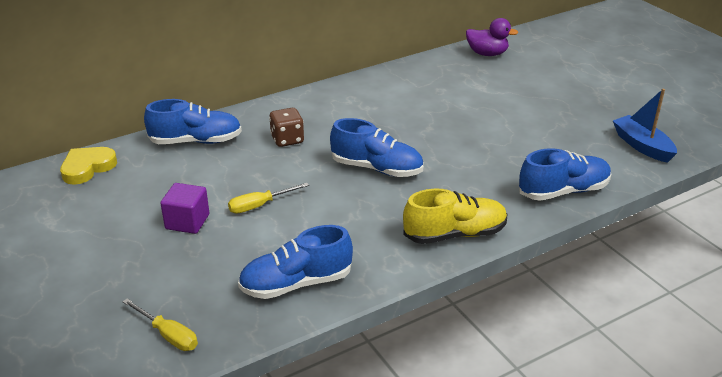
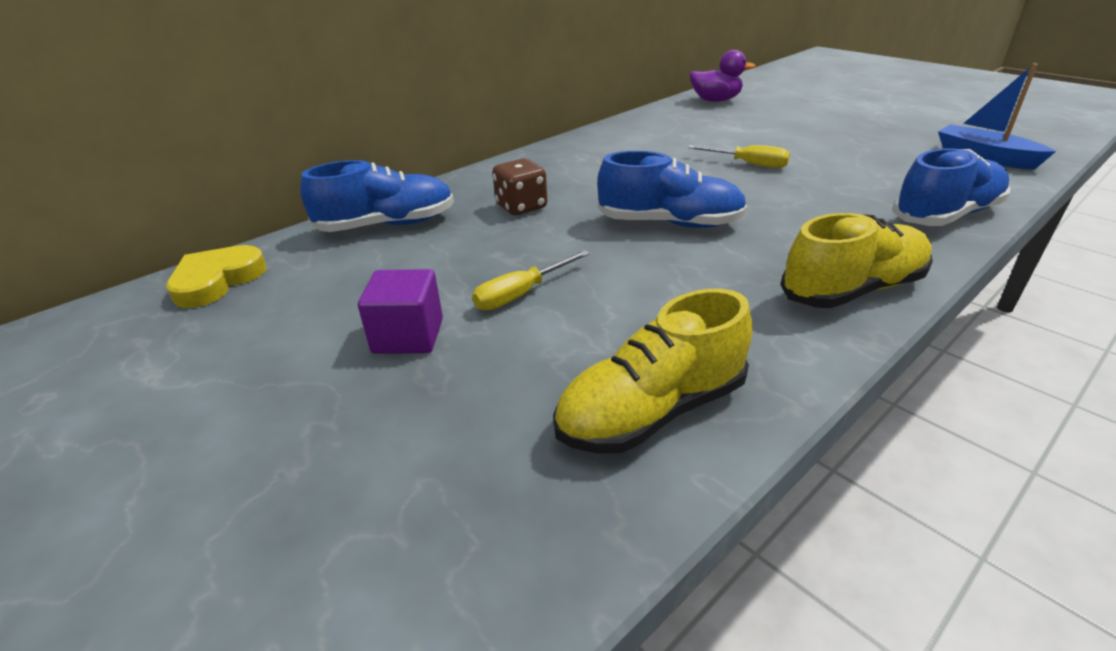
camera: 10 degrees left, 0 degrees up
yellow screwdriver [123,298,198,351] -> yellow screwdriver moved to [688,145,790,168]
blue shoe [238,225,353,299] -> yellow shoe [553,288,753,454]

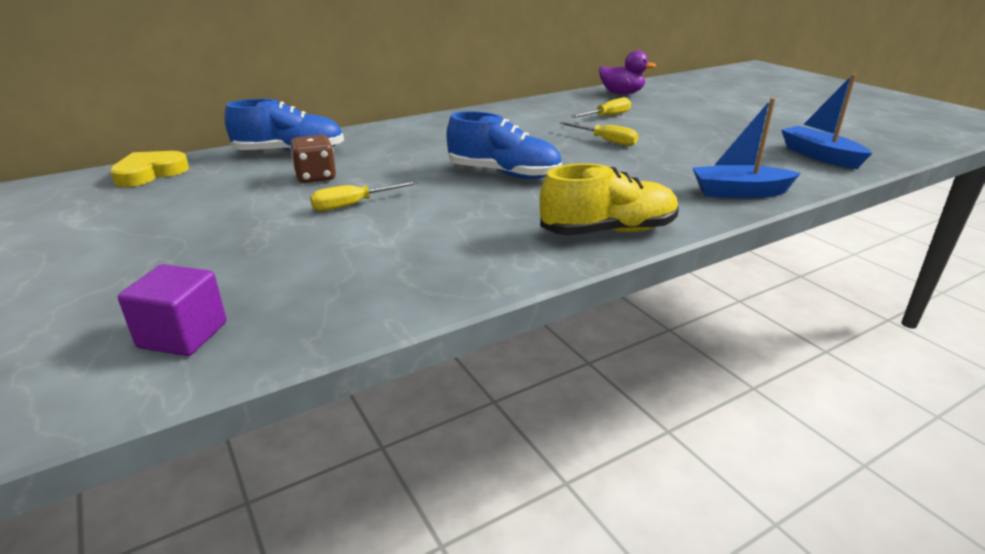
camera: 10 degrees right, 5 degrees down
purple cube [358,269,443,354] -> purple cube moved to [118,264,227,356]
brown dice [492,158,547,215] -> brown dice moved to [290,135,336,183]
yellow shoe [553,288,753,454] -> none
blue shoe [893,148,1010,226] -> blue boat [692,98,801,198]
none -> yellow screwdriver [570,97,631,118]

